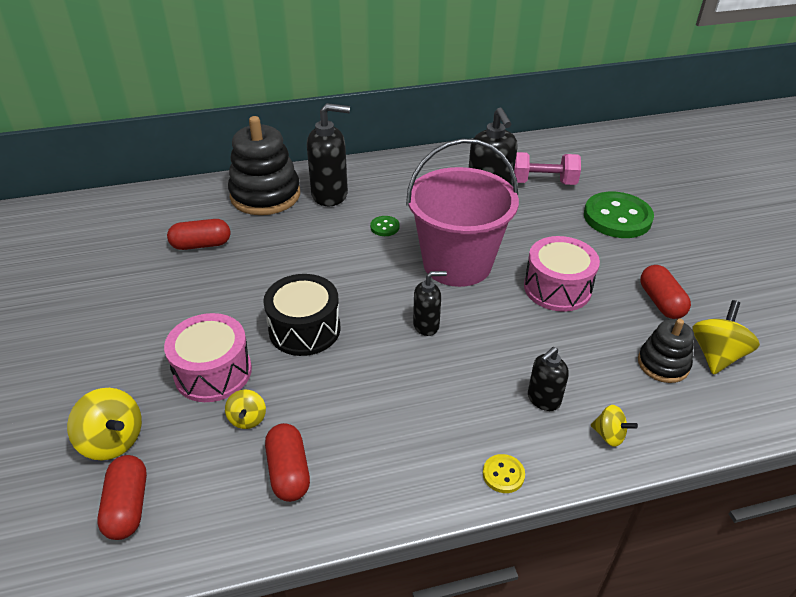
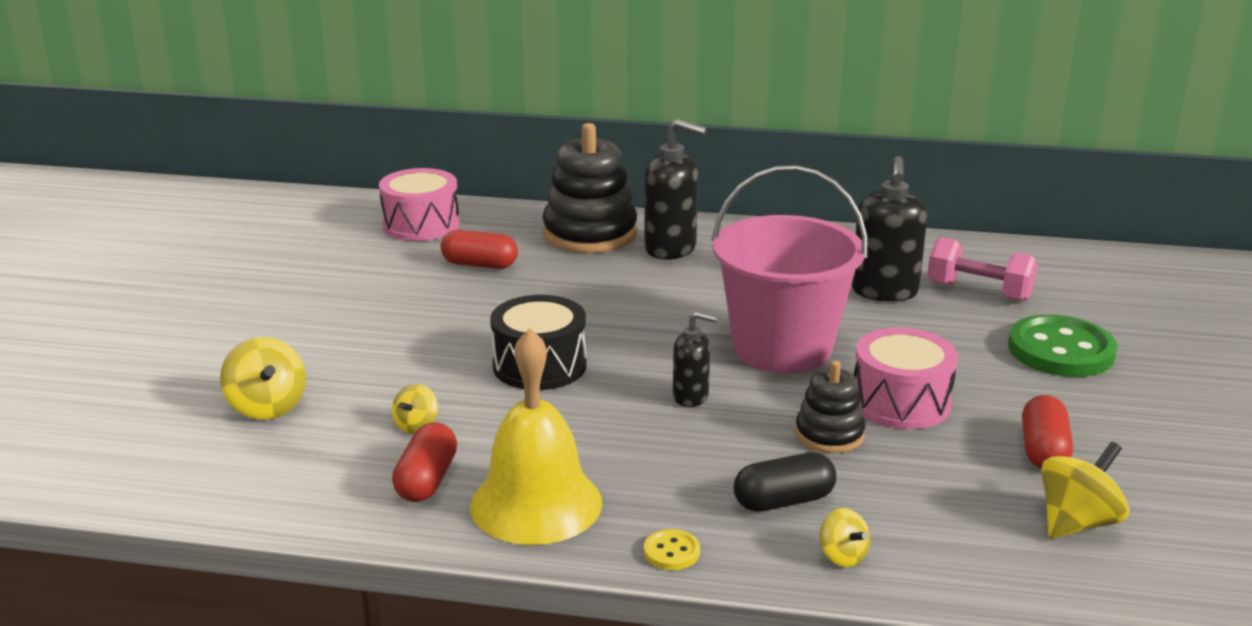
camera: 25 degrees right, 15 degrees down
red capsule [97,455,147,540] -> none
pink drum [164,313,252,402] -> pink drum moved to [379,168,460,241]
green button [370,216,400,236] -> none
black soap dispenser [528,347,569,411] -> black capsule [734,452,836,512]
black stacking toy [638,319,694,383] -> black stacking toy moved to [795,360,865,453]
none -> yellow bell [470,328,602,545]

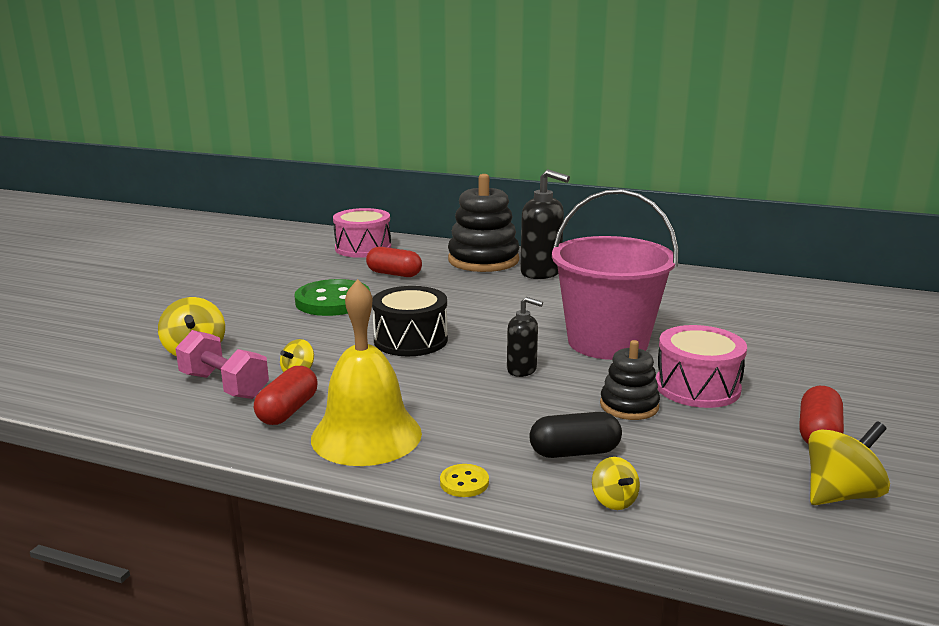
camera: 10 degrees right, 5 degrees down
black soap dispenser [851,156,928,302] -> none
pink dumbbell [927,237,1038,302] -> pink dumbbell moved to [175,330,269,399]
green button [1008,315,1117,377] -> green button moved to [294,279,370,316]

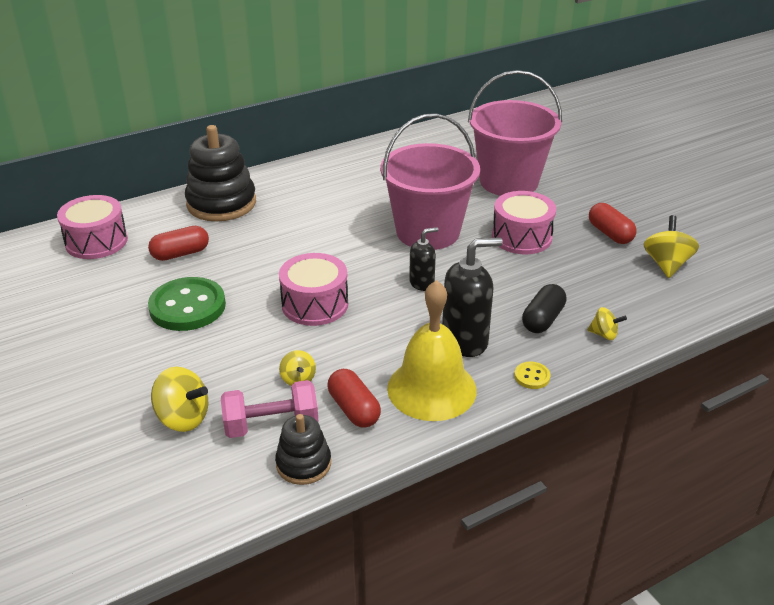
camera: 50 degrees left, 15 degrees up
black drum [372,286,448,356] -> pink drum [279,253,348,326]
black soap dispenser [520,169,570,279] -> black soap dispenser moved to [442,237,503,357]
black stacking toy [600,340,660,420] -> black stacking toy moved to [275,414,331,485]
none -> pink bucket [468,70,562,196]

